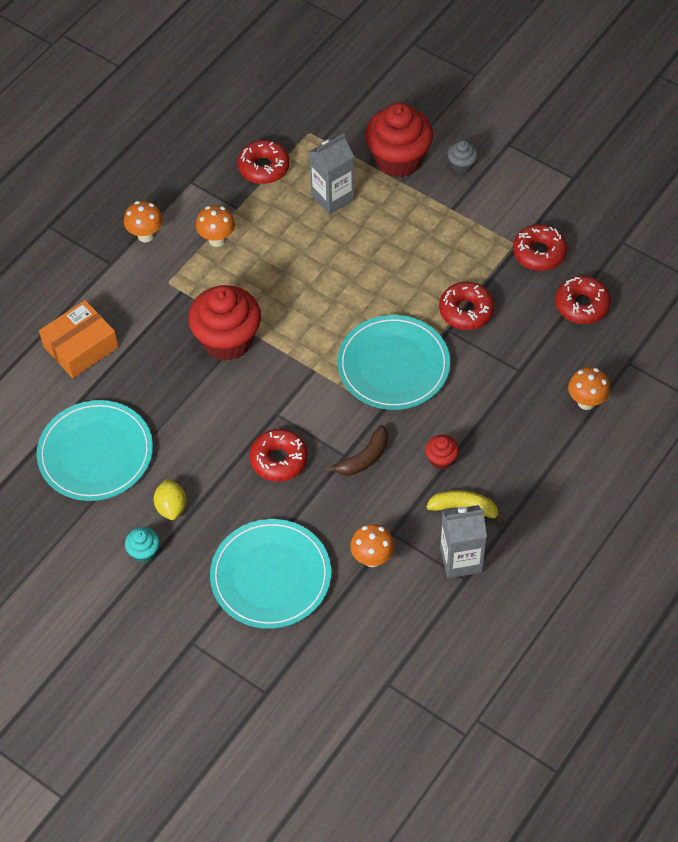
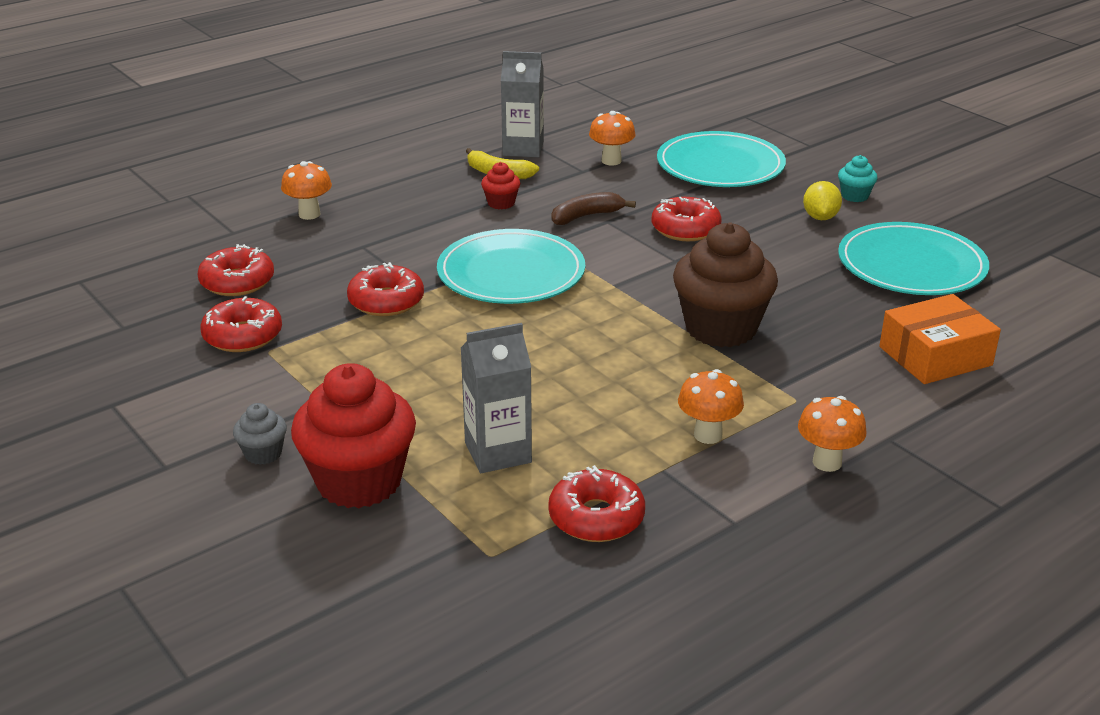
camera: 165 degrees left, 25 degrees down
red cupcake [188,285,261,361] -> brown cupcake [673,222,778,347]

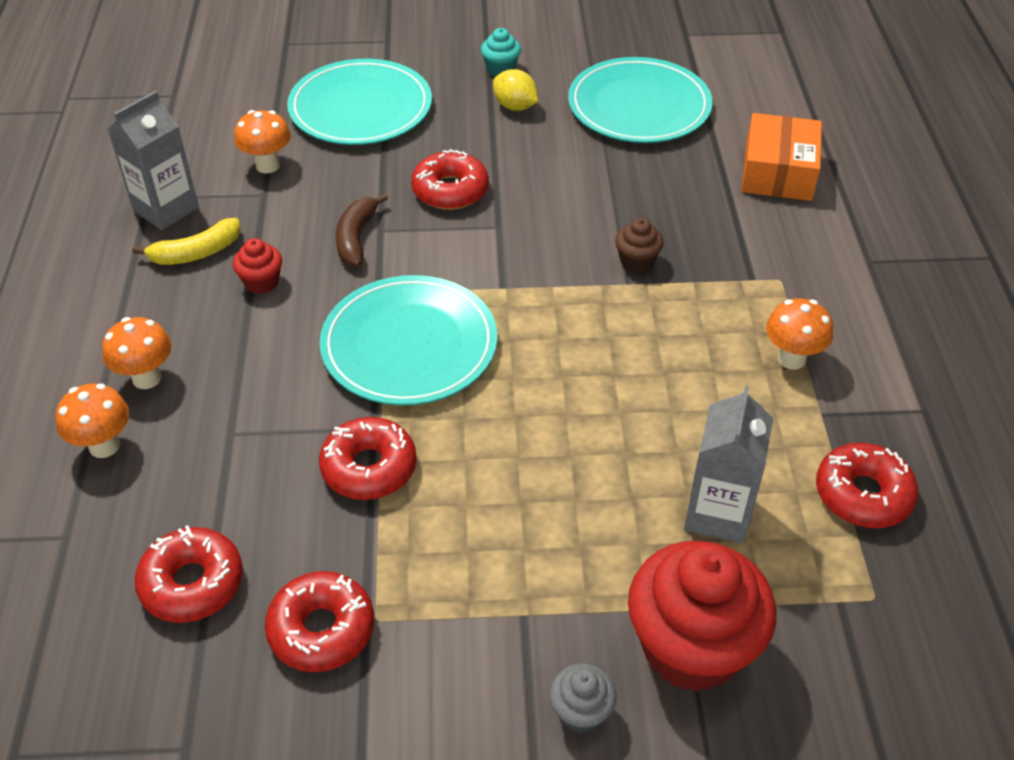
camera: 55 degrees left, 15 degrees up
brown cupcake [673,222,778,347] -> brown cupcake [615,218,664,273], size x0.45
orange mushroom [798,396,867,472] -> orange mushroom moved to [102,317,172,389]

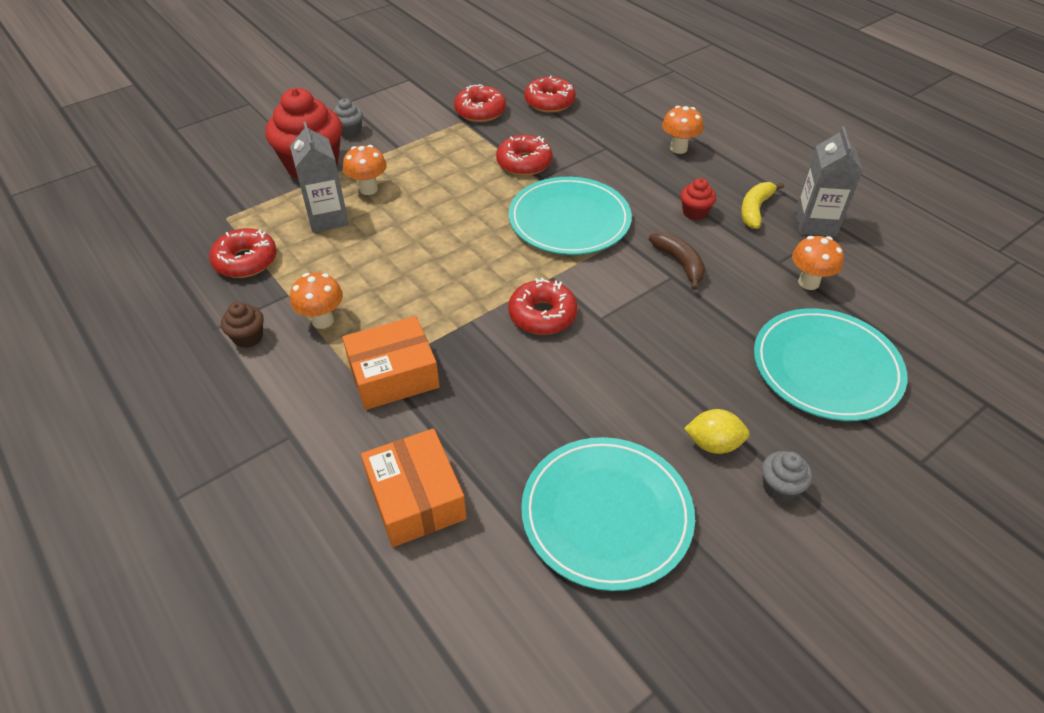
camera: 145 degrees right, 0 degrees up
orange mushroom [55,383,129,458] -> orange mushroom moved to [343,145,387,195]
red donut [411,149,489,210] -> red donut moved to [508,278,578,335]
turquoise cupcake [481,28,521,76] -> grey cupcake [762,451,812,502]
brown cupcake [615,218,664,273] -> brown cupcake moved to [221,302,264,348]
none -> orange box [342,316,440,410]

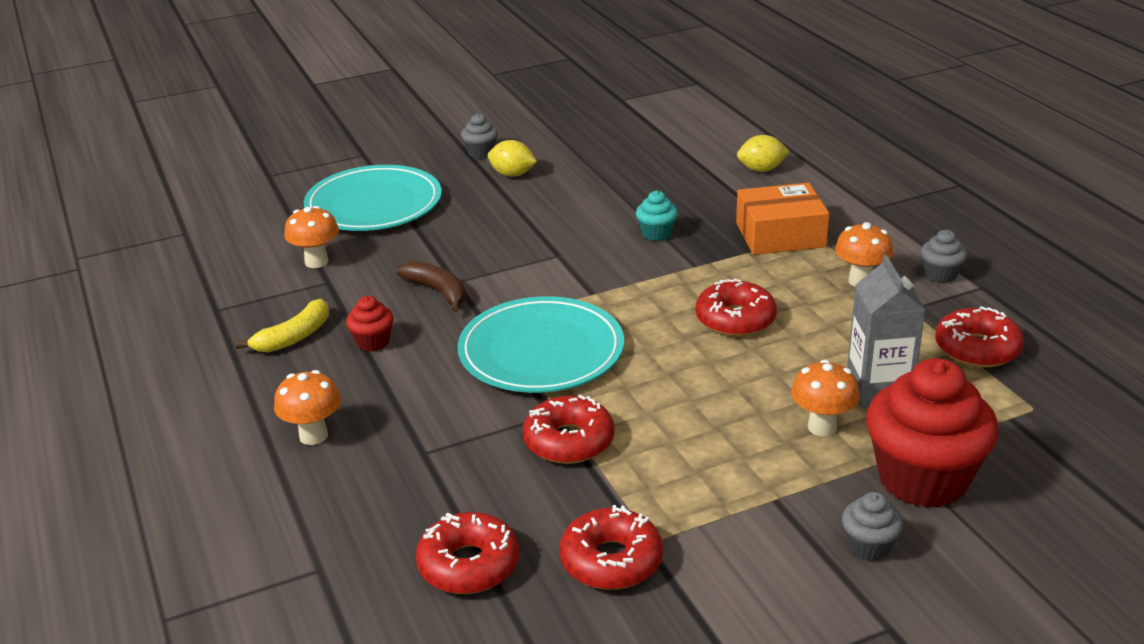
camera: 165 degrees left, 15 degrees down
brown cupcake [221,302,264,348] -> grey cupcake [921,230,967,283]
orange box [361,428,467,547] -> yellow lemon [737,135,789,172]
red donut [508,278,578,335] -> red donut moved to [695,279,777,337]
turquoise plate [521,437,695,591] -> none
brown banana [649,232,705,290] -> brown banana turned 150 degrees clockwise [396,261,466,312]
grey carton [795,126,863,237] -> none
none -> turquoise cupcake [636,191,678,241]

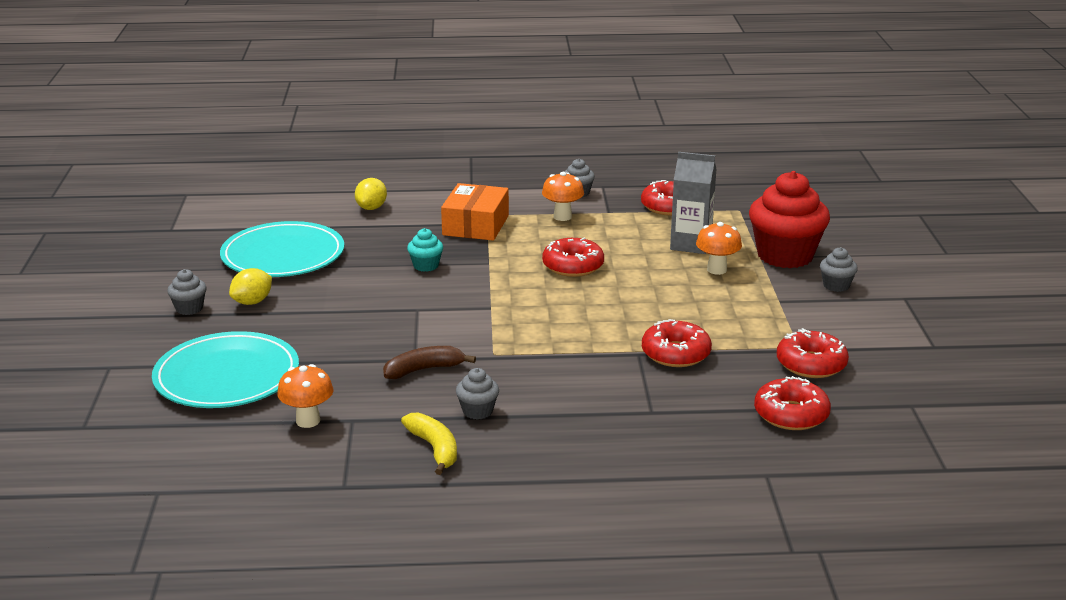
camera: 70 degrees left, 5 degrees down
orange mushroom [274,370,341,445] -> none
red cupcake [346,296,394,352] -> grey cupcake [456,368,499,420]
turquoise plate [457,296,624,393] -> turquoise plate moved to [220,221,345,277]

